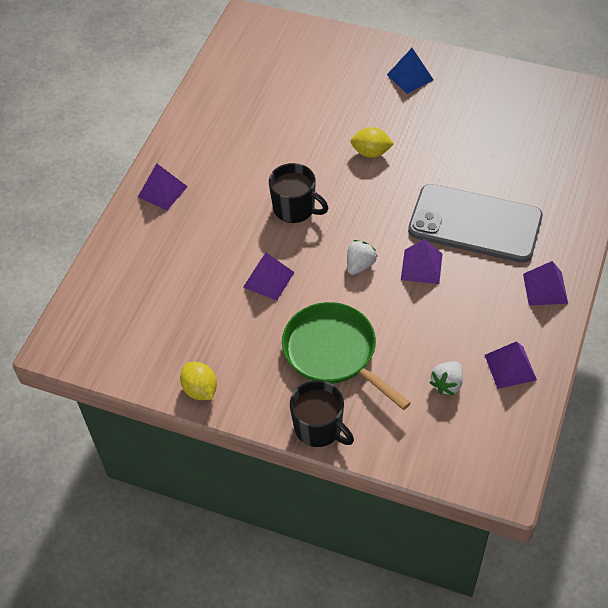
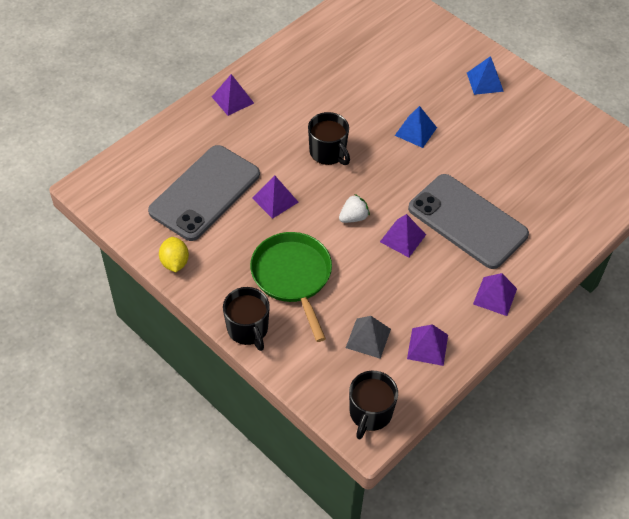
camera: 20 degrees right, 0 degrees up
yellow lemon [350,127,394,158] -> blue pyramid [395,106,437,148]
white strawberry [429,361,463,395] -> grey pyramid [346,316,391,359]
none -> grey phone [148,145,260,241]
none -> black mug [349,371,398,440]

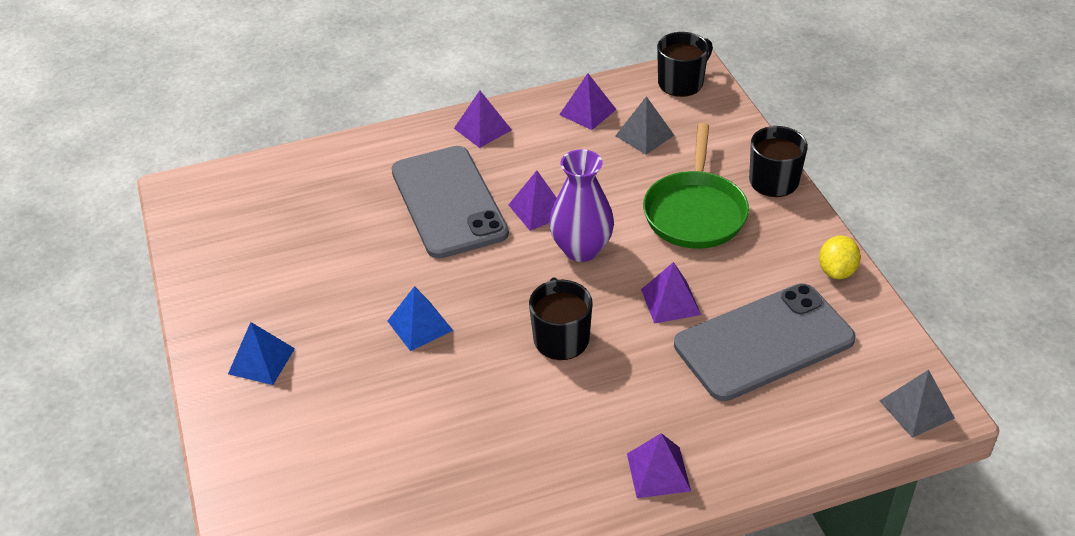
camera: 150 degrees left, 10 degrees down
white strawberry [339,194,370,223] -> purple vase [549,149,614,262]
none -> grey pyramid [880,370,955,438]

